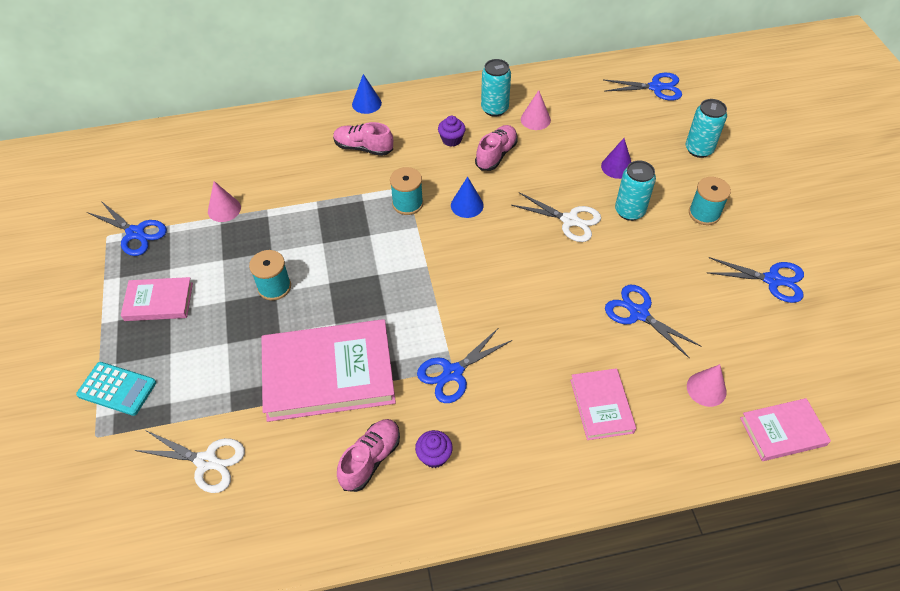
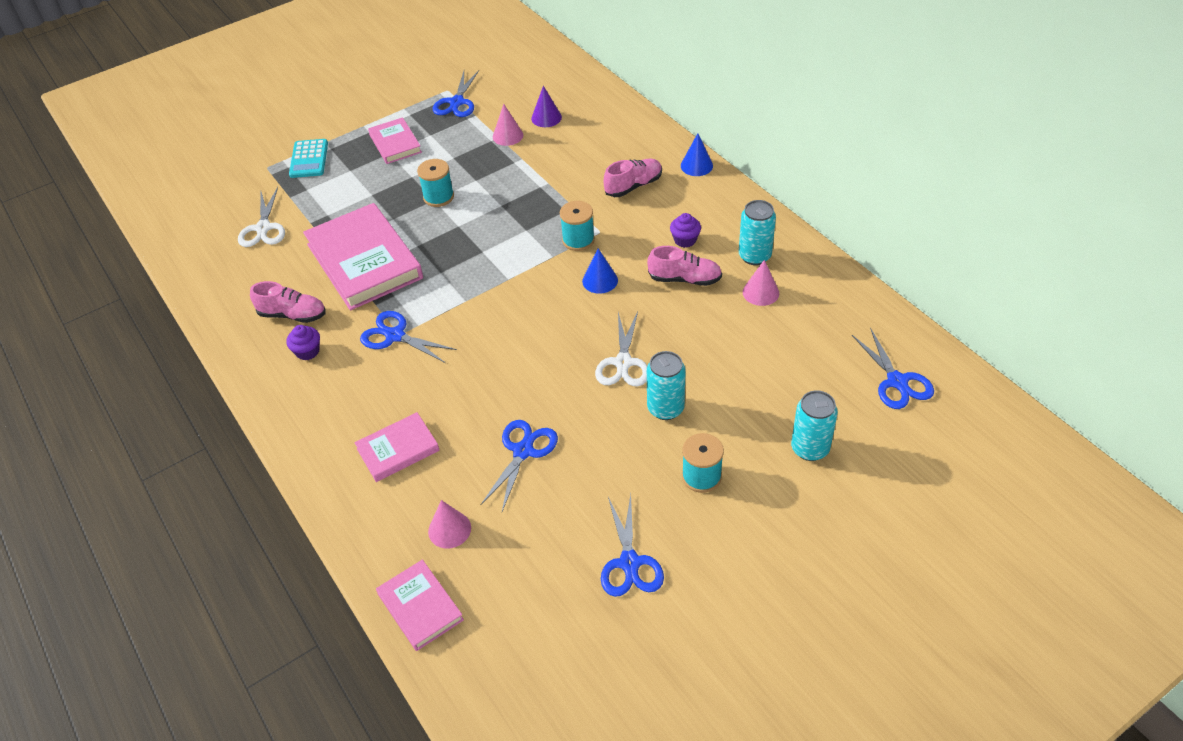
camera: 70 degrees right, 5 degrees down
pink shoe [333,122,393,156] -> pink shoe turned 60 degrees clockwise [604,159,662,197]
purple cone [601,138,631,179] -> purple cone moved to [531,86,562,127]

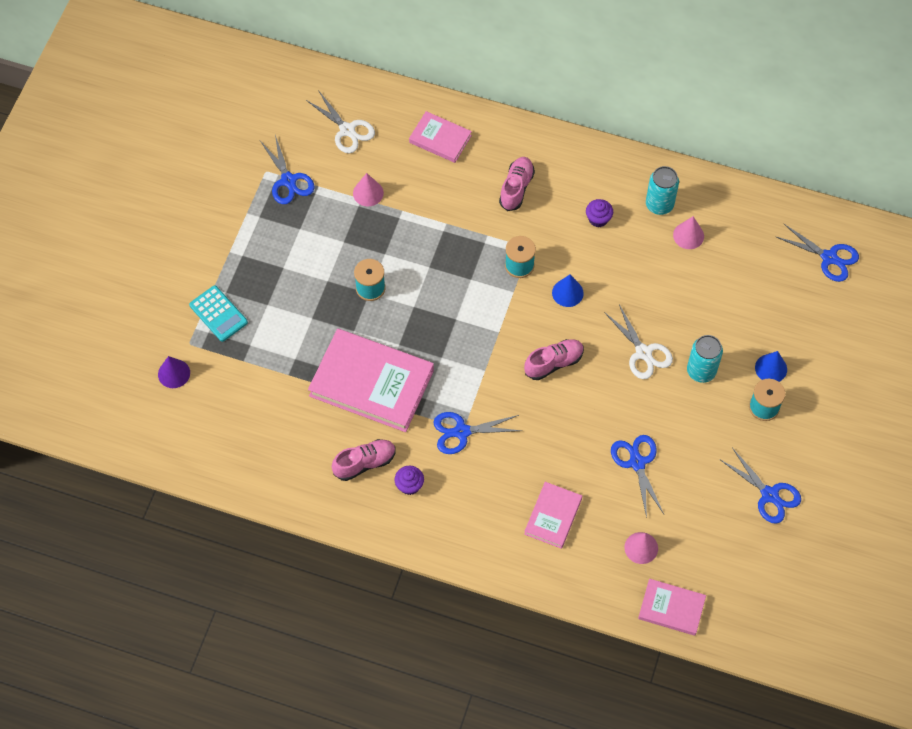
camera: 40 degrees left, 15 degrees up
white scissors [238,187,285,247] -> white scissors moved to [306,90,375,153]
pink book [368,117,422,164] -> pink book moved to [409,111,472,163]
purple cone [531,86,562,127] -> purple cone moved to [158,356,190,388]
pink shoe [647,246,722,286] -> pink shoe moved to [524,339,584,380]
blue cone [681,133,713,176] -> blue cone moved to [755,351,787,382]
turquoise can [791,391,838,461] -> none

